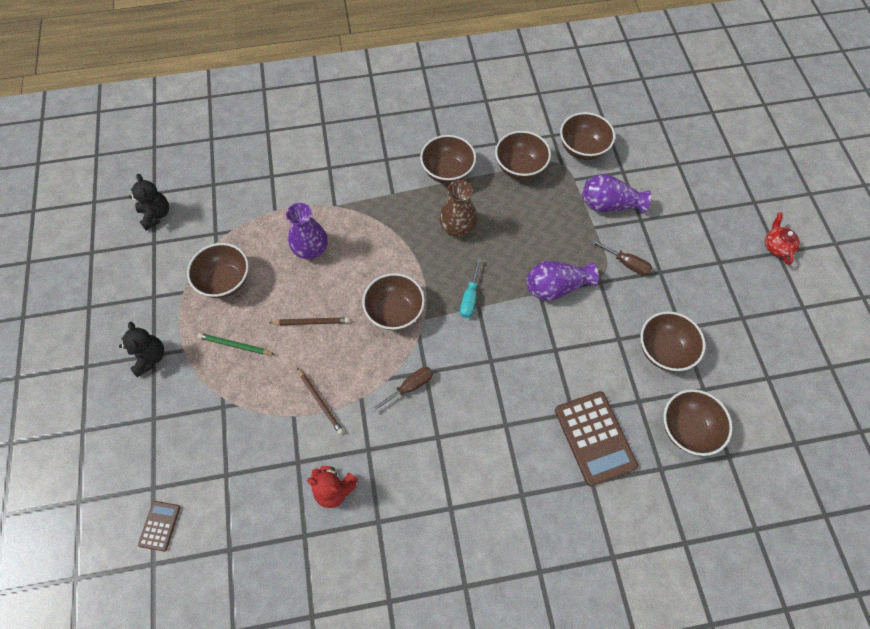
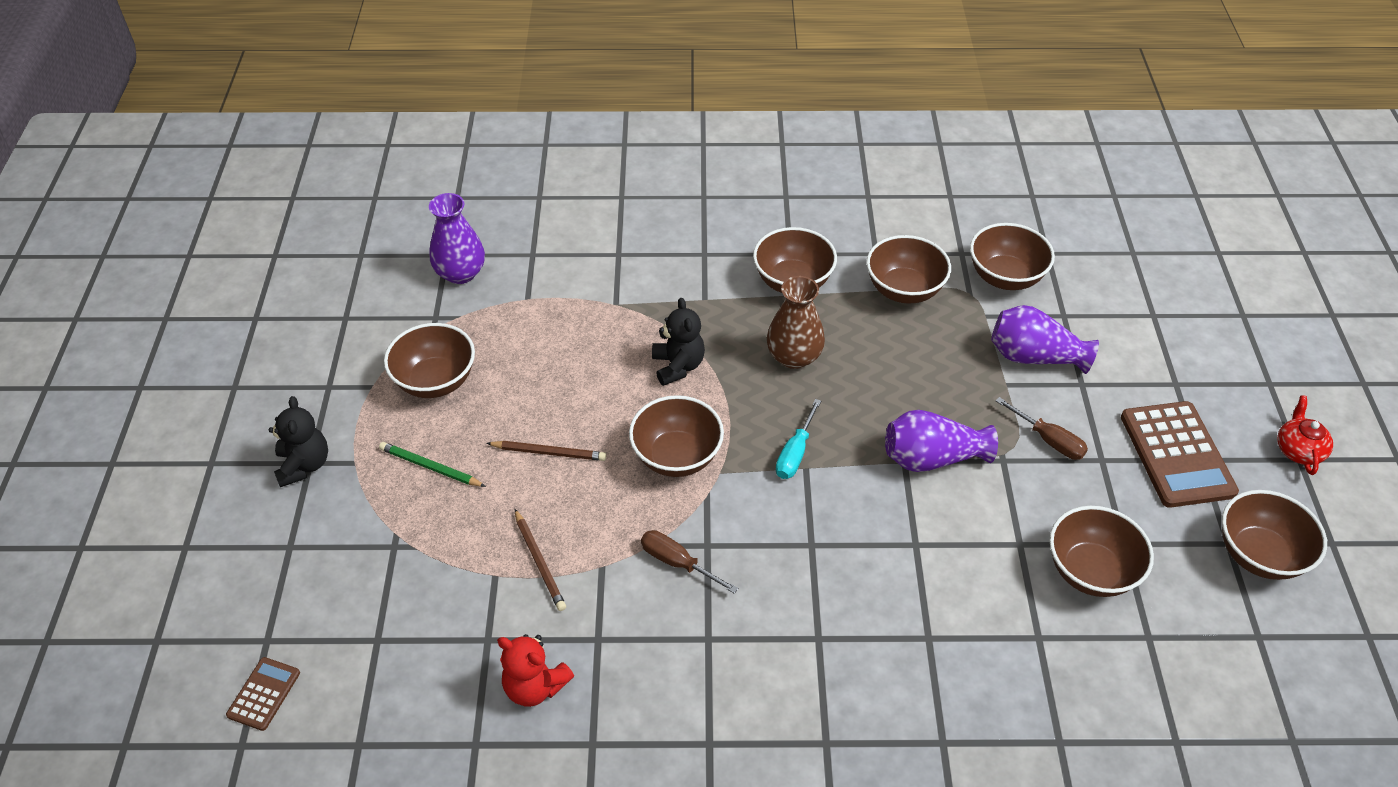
camera: 10 degrees right, 15 degrees down
black teddy bear [129,174,169,230] -> black teddy bear moved to [652,298,705,386]
purple vase [286,203,328,259] -> purple vase moved to [429,193,485,284]
brown screwdriver [370,367,433,412] -> brown screwdriver turned 120 degrees counterclockwise [641,530,738,594]
brown calculator [555,391,638,486] -> brown calculator moved to [1121,401,1239,508]
brown bowl [663,389,733,456] -> brown bowl moved to [1222,490,1327,580]

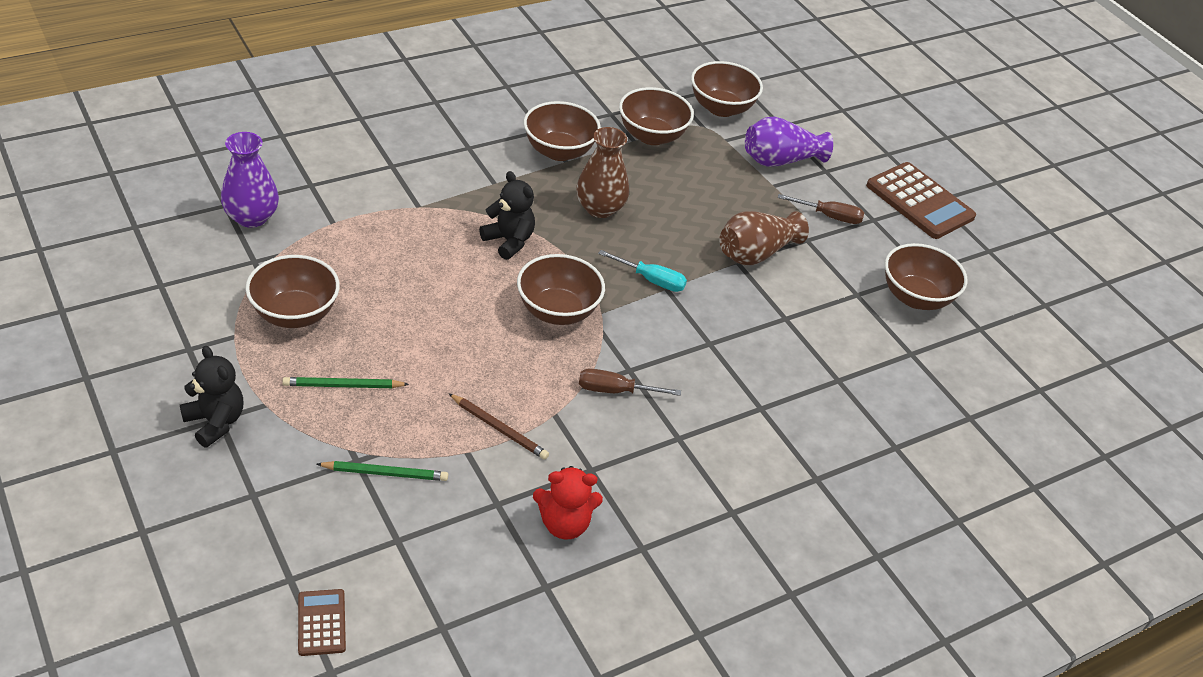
camera: 35 degrees left, 5 degrees down
brown pencil [487,441,606,461] -> none
turquoise screwdriver [776,399,821,479] -> turquoise screwdriver turned 60 degrees counterclockwise [598,250,687,292]
purple vase [885,410,998,472] -> brown vase [719,211,809,265]
brown bowl [1222,490,1327,580] -> none
red teapot [1277,396,1333,475] -> none
none -> green pencil [317,461,448,481]

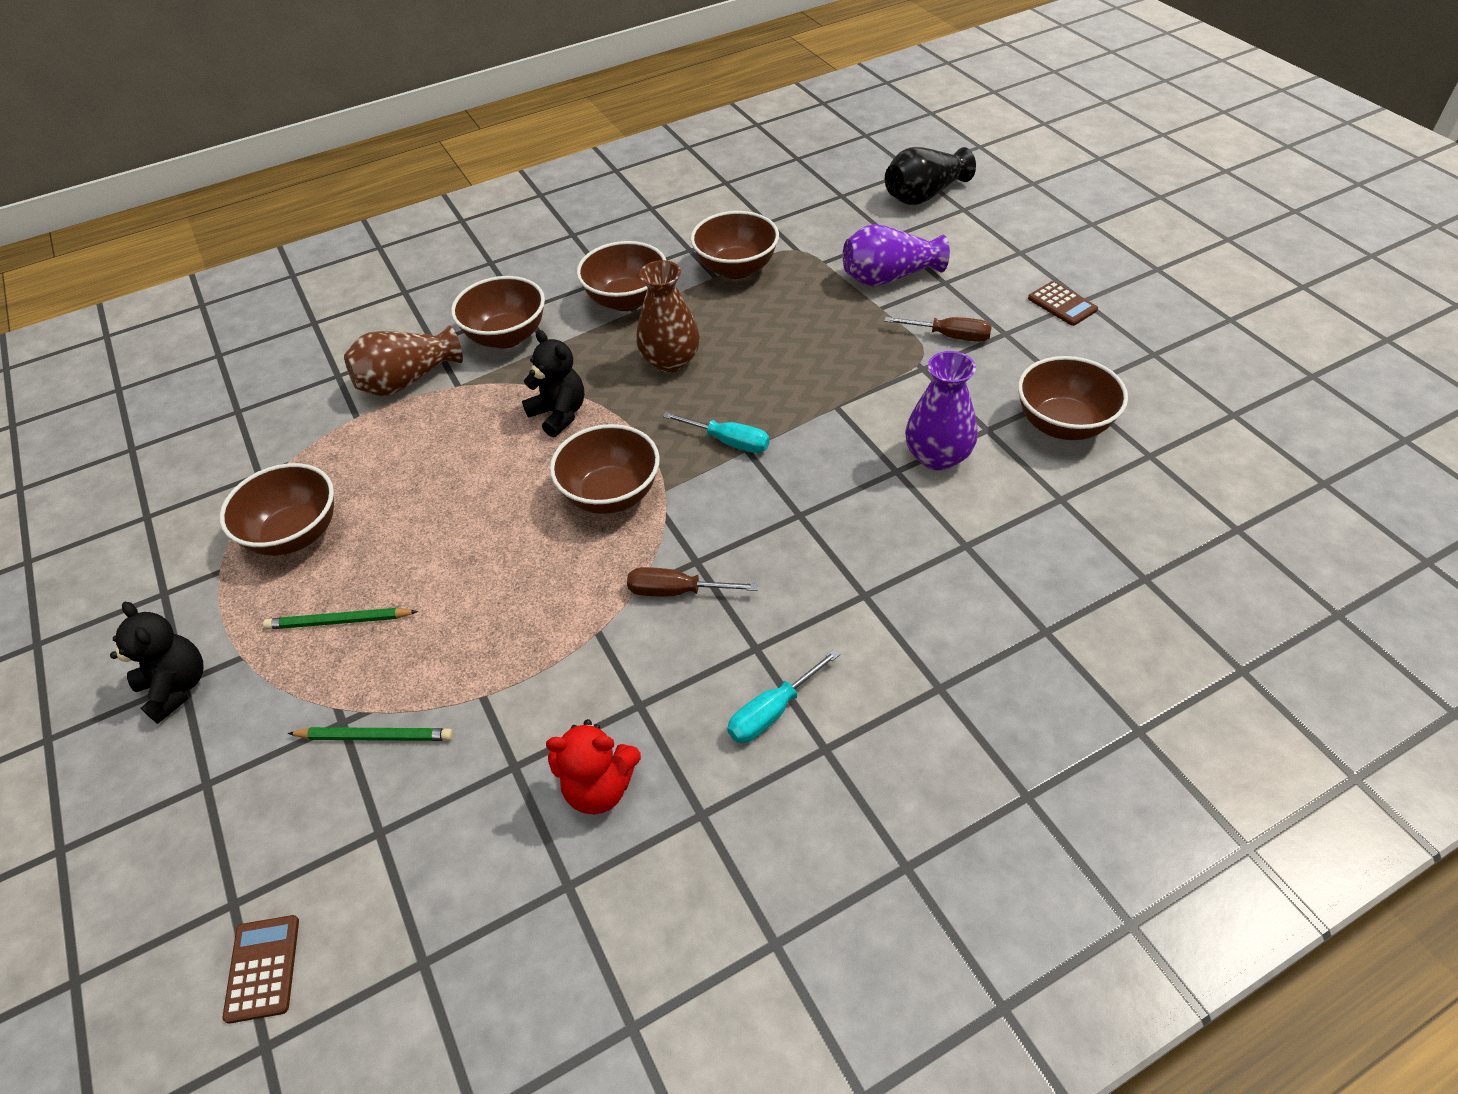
camera: 10 degrees right, 5 degrees up
purple vase [221,132,279,228] -> purple vase moved to [905,351,978,470]
brown pencil [448,393,549,460] -> none
brown bowl [691,61,763,117] -> brown bowl moved to [451,276,545,349]
brown vase [719,211,809,265] -> brown vase moved to [344,325,463,396]
brown calculator [866,162,976,239] -> brown calculator [1028,281,1098,326], size x0.50
none -> turquoise screwdriver [727,649,840,743]
none -> black vase [885,147,976,205]

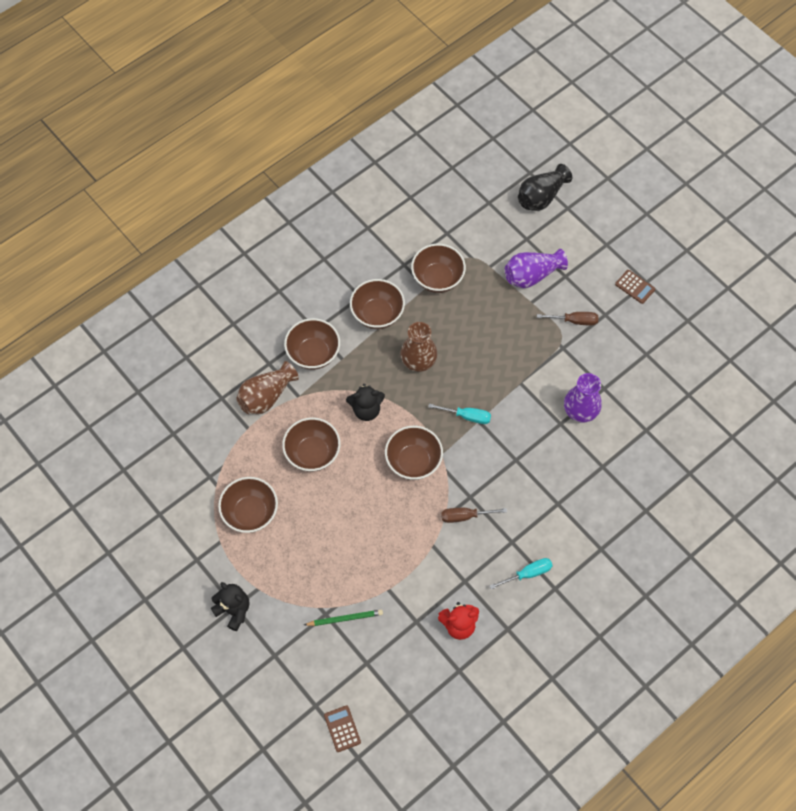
camera: 15 degrees left, 15 degrees up
green pencil [263,608,418,630] -> none
black teddy bear [522,330,584,437] -> black teddy bear turned 135 degrees clockwise [346,384,385,421]
turquoise screwdriver [727,649,840,743] -> turquoise screwdriver turned 150 degrees counterclockwise [489,558,553,589]
brown bowl [1018,356,1128,440] -> brown bowl moved to [282,417,341,472]

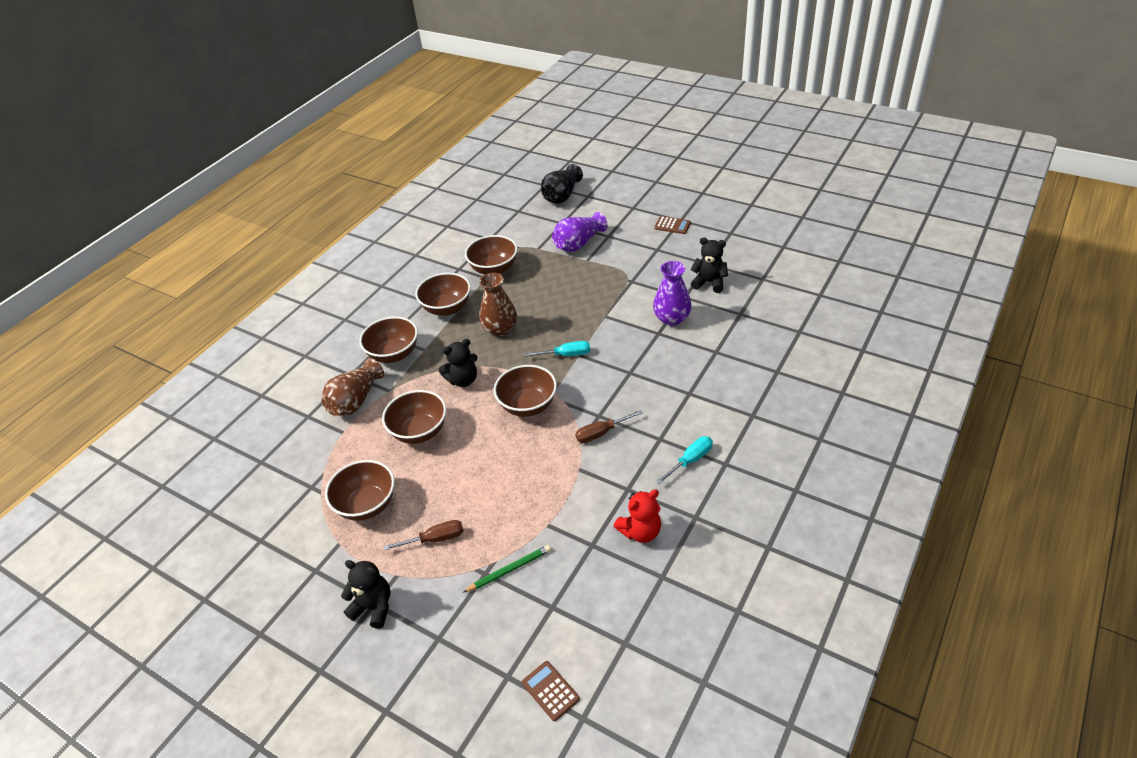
camera: 15 degrees left, 20 degrees down
brown screwdriver [537,312,598,325] -> brown screwdriver moved to [383,520,463,551]
none -> black teddy bear [690,237,728,293]

